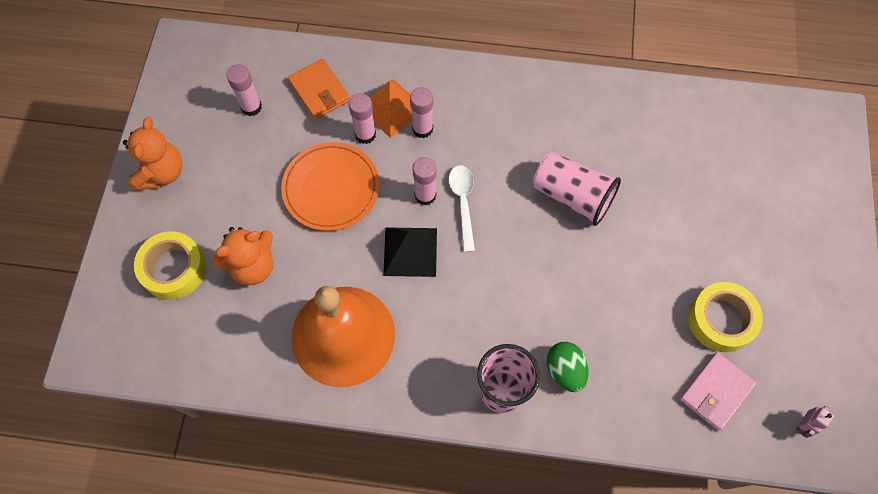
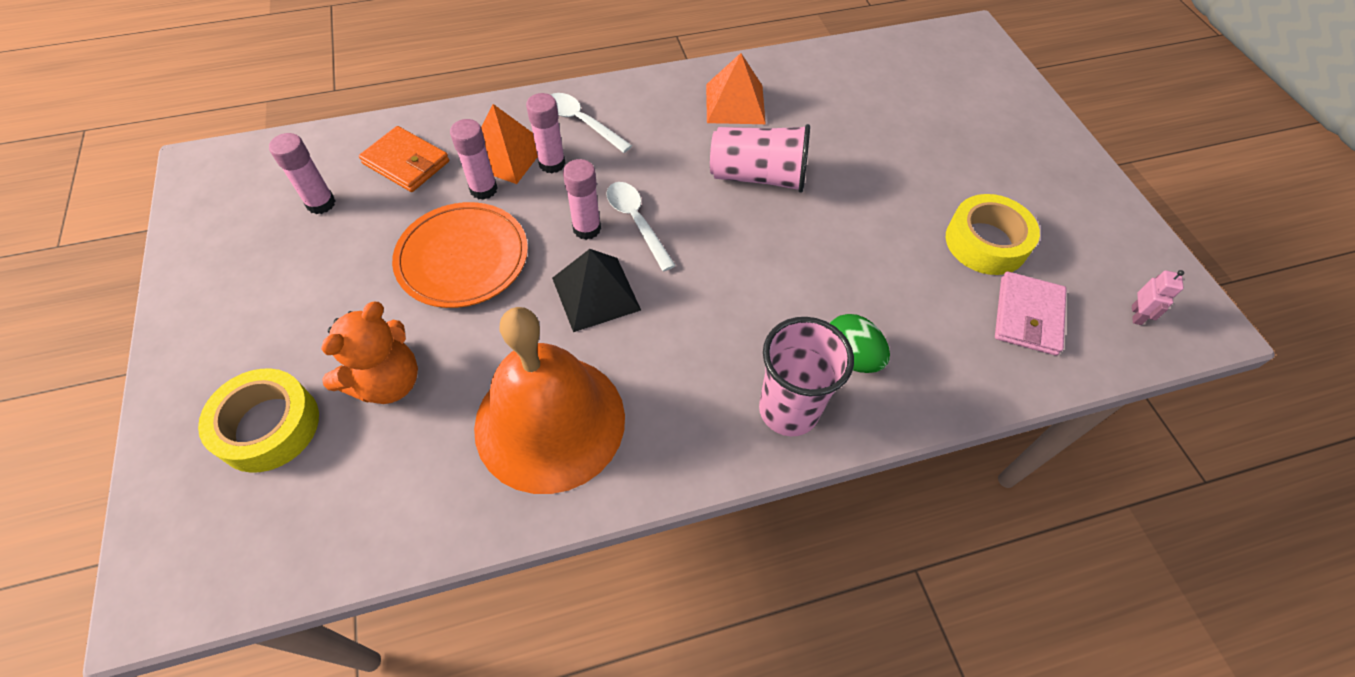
camera: 25 degrees left, 10 degrees down
orange teddy bear [123,117,183,190] -> none
none -> white spoon [551,93,632,153]
none -> orange pyramid [706,53,766,124]

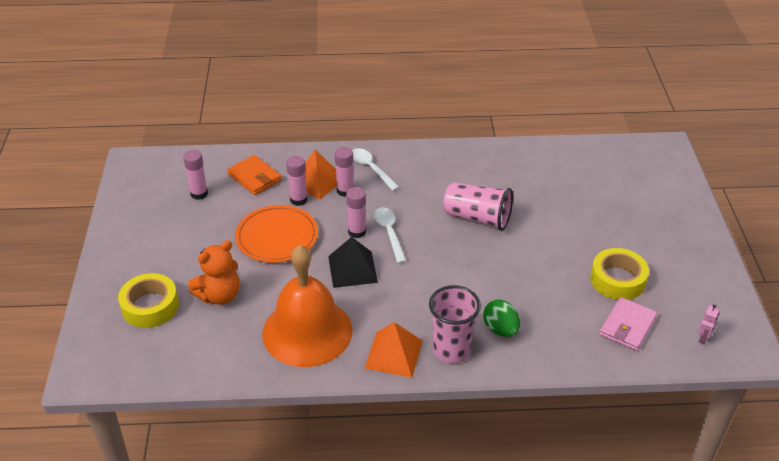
camera: 15 degrees right, 15 degrees down
orange pyramid [706,53,766,124] -> orange pyramid moved to [364,322,423,378]

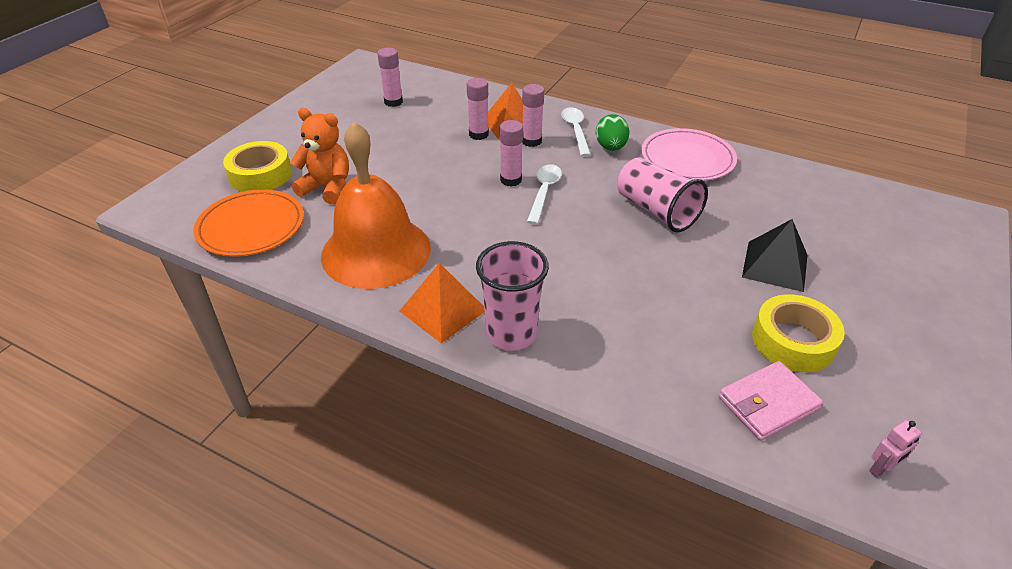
camera: 30 degrees right, 0 degrees up
orange teddy bear [188,240,240,305] -> orange teddy bear turned 150 degrees counterclockwise [290,108,349,205]
orange wallet [227,155,282,195] -> none
orange plate [235,205,318,263] -> orange plate moved to [193,189,304,257]
black pyramid [328,237,378,288] -> black pyramid moved to [742,219,808,292]
green egg [483,300,520,337] -> green egg moved to [596,114,630,151]
none -> pink plate [641,128,737,181]

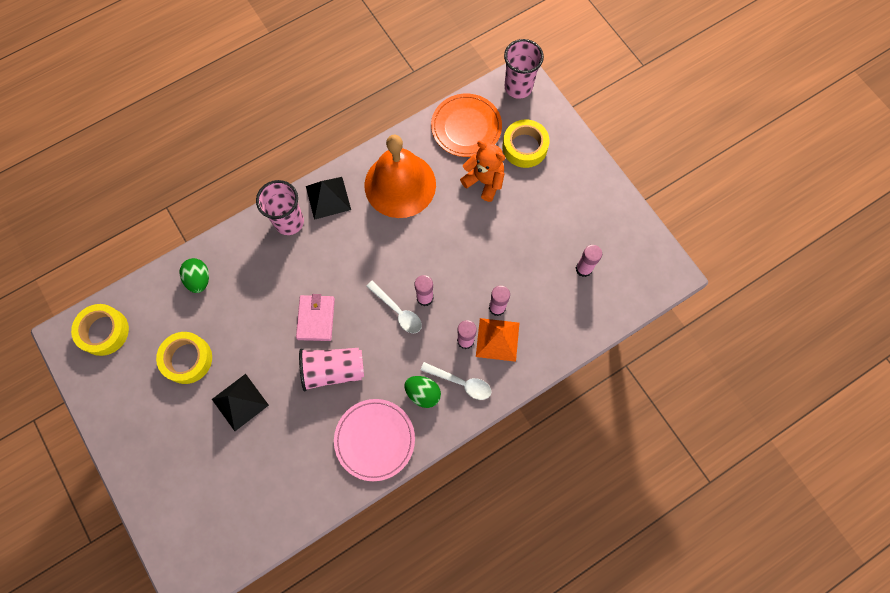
camera: 120 degrees right, 30 degrees up
orange teddy bear [290,108,349,205] -> orange teddy bear turned 105 degrees counterclockwise [460,140,505,202]
orange pyramid [400,263,485,344] -> black pyramid [306,177,351,220]
pink wallet [719,361,823,440] -> pink wallet moved to [296,294,335,341]
pink robot [869,420,922,478] -> yellow tape [71,304,129,356]
none -> green egg [179,258,209,293]
none -> pink cup [504,39,544,99]

